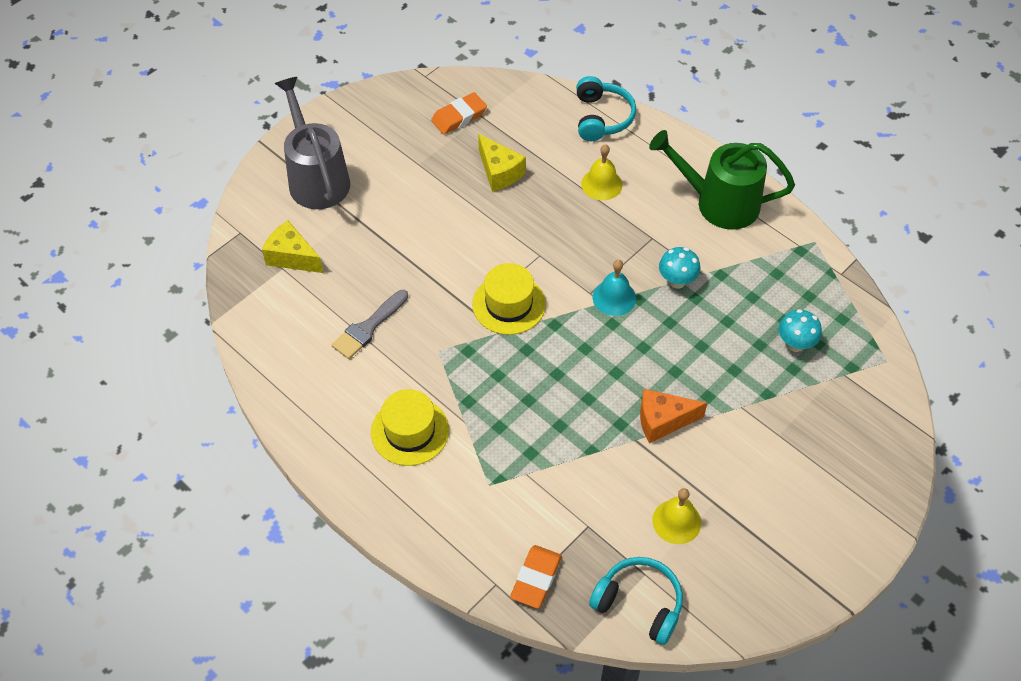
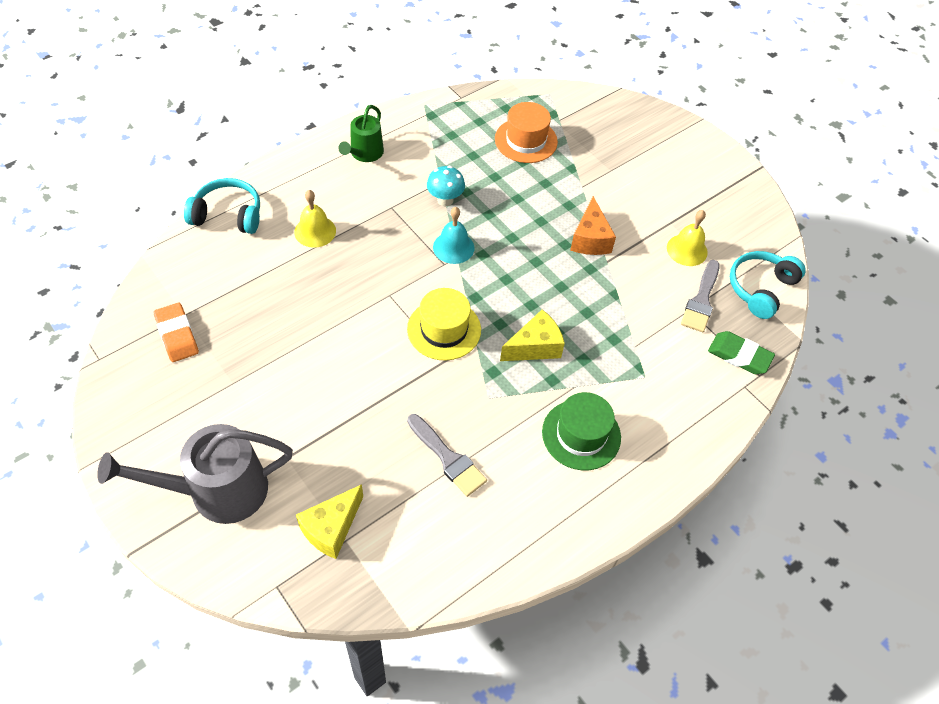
camera: 85 degrees left, 0 degrees up
yellow hat [371,389,449,466] -> green hat [542,392,621,470]
yellow cheese [478,134,526,191] -> yellow cheese moved to [500,309,565,361]
orange eraser [510,545,562,608] -> green eraser [708,331,775,374]
green watering can [649,130,795,230] -> green watering can [338,105,384,162], size x0.58
turquoise mushroom [778,309,822,352] -> orange hat [495,102,558,163]
none -> grey brush [681,260,719,332]

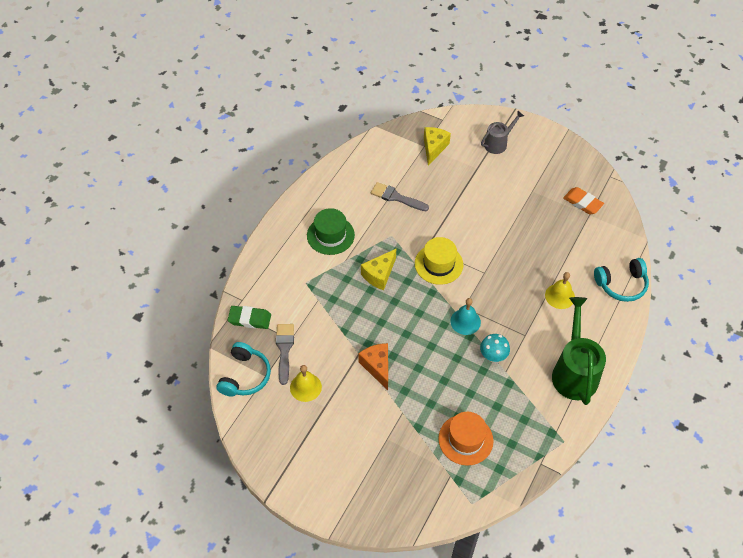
camera: 160 degrees right, 0 degrees up
grey watering can [97,424,293,524] -> grey watering can [481,111,524,154], size x0.58
green watering can [338,105,384,162] -> green watering can [552,297,606,405], size x1.73

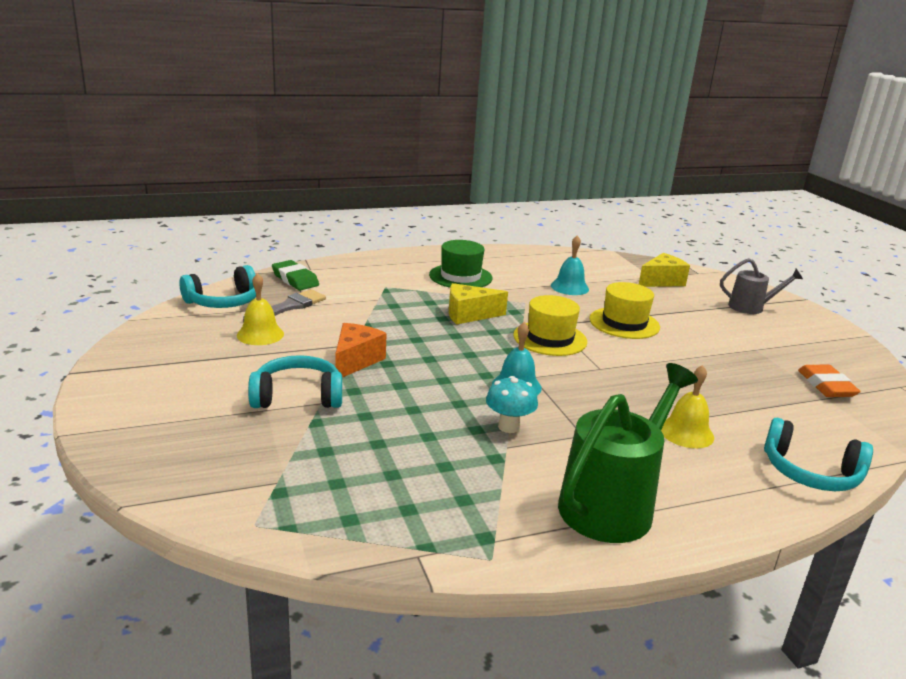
camera: 40 degrees right, 30 degrees down
grey brush [371,182,429,211] -> turquoise bell [551,235,589,295]
orange hat [438,412,493,466] -> none
none -> turquoise headphones [248,355,342,408]
none -> yellow hat [589,282,660,339]

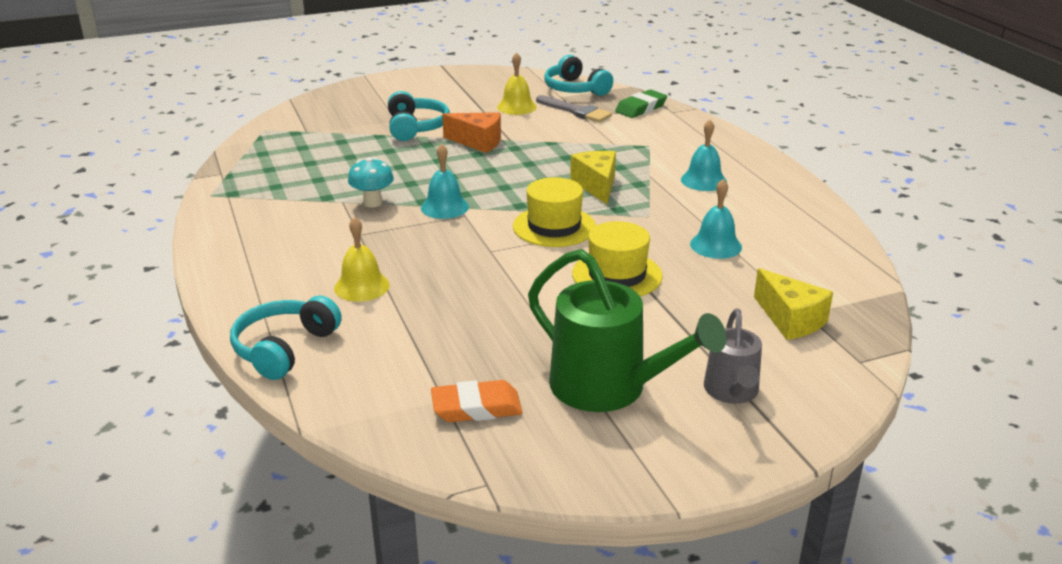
camera: 90 degrees right, 5 degrees up
green hat [429,240,493,288] -> turquoise bell [681,120,727,191]
green watering can [558,363,698,543] -> green watering can moved to [528,249,726,412]

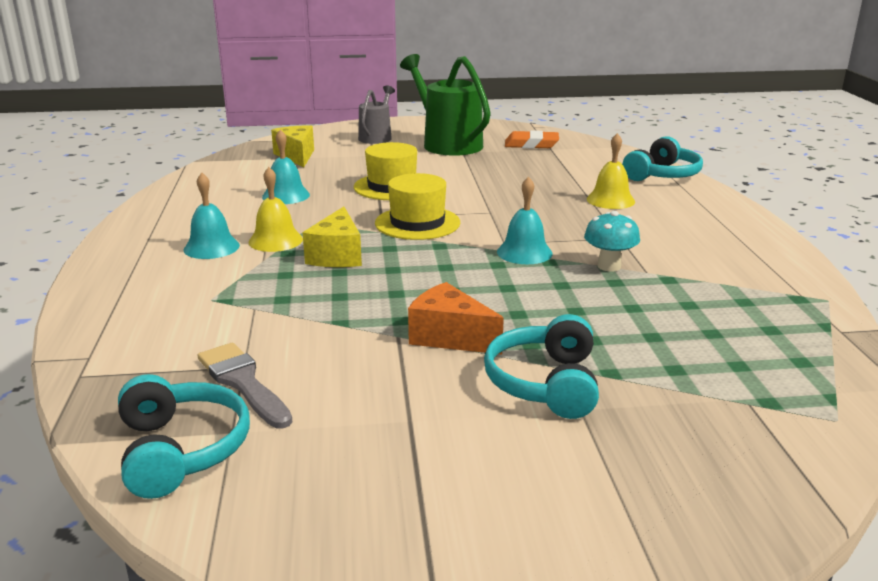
camera: 165 degrees left, 5 degrees down
yellow bell [497,52,537,115] -> yellow bell moved to [249,167,303,252]
green eraser [615,90,667,118] -> none

